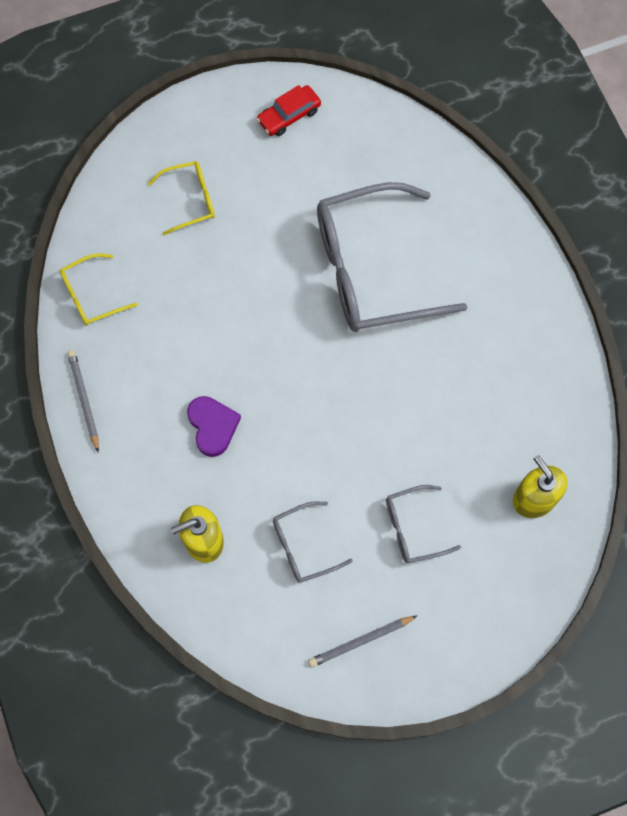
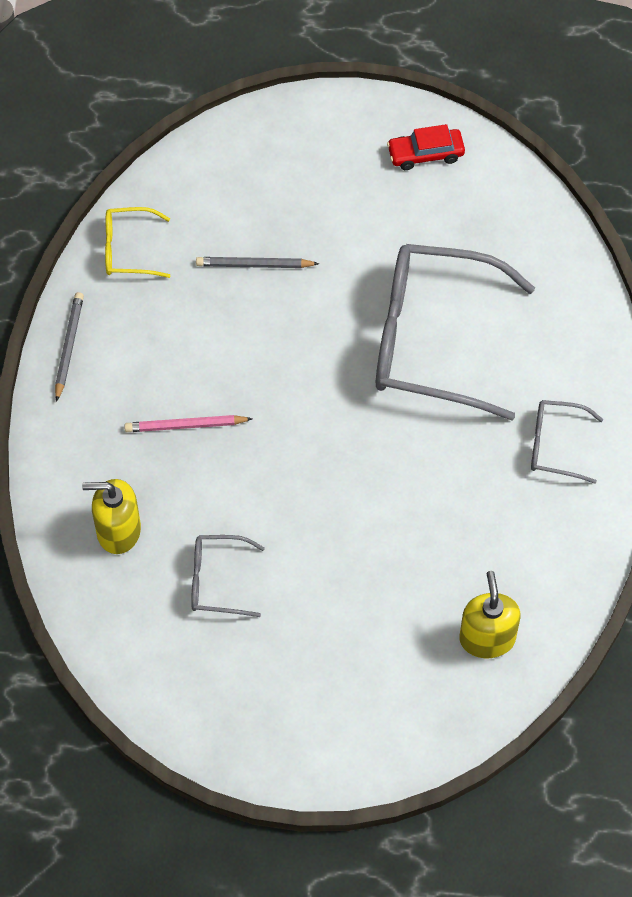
camera: 25 degrees right, 10 degrees down
yellow glasses [148,161,215,235] -> none
purple heart [187,396,241,457] -> pink pencil [124,415,253,432]
grey pencil [308,615,418,667] -> grey pencil moved to [196,257,319,268]
grey glasses [386,485,461,563] -> grey glasses moved to [531,400,603,484]

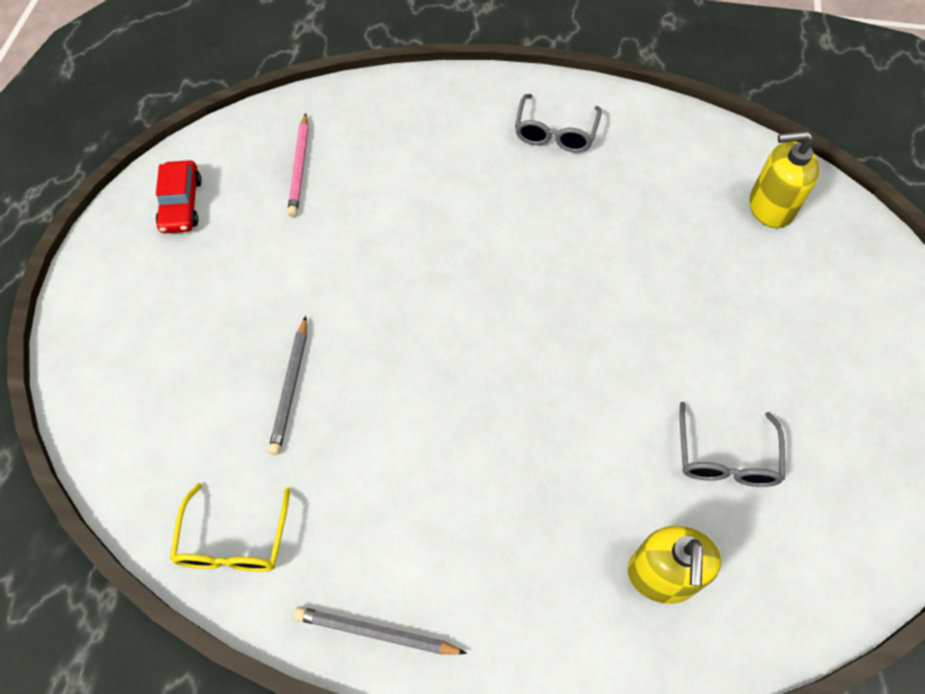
camera: 85 degrees left, 0 degrees up
pink pencil [124,415,253,432] -> pink pencil moved to [287,113,309,217]
grey glasses [376,244,535,421] -> none

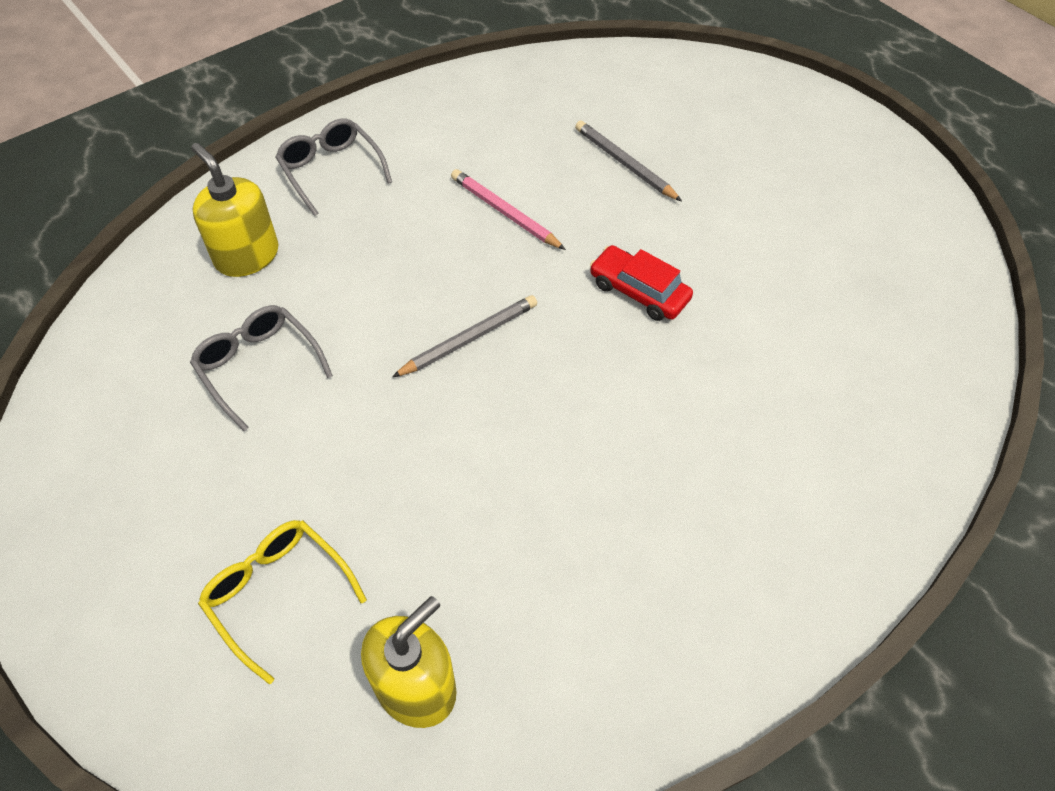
camera: 130 degrees right, 5 degrees down
red car [156,160,202,233] -> red car moved to [590,245,693,321]
yellow glasses [170,483,290,572] -> yellow glasses moved to [198,520,367,684]
pink pencil [287,113,309,217] -> pink pencil moved to [451,169,566,250]
grey pencil [293,607,467,655] -> grey pencil moved to [392,295,537,377]
grey glasses [515,94,602,153] -> grey glasses moved to [276,118,392,216]

